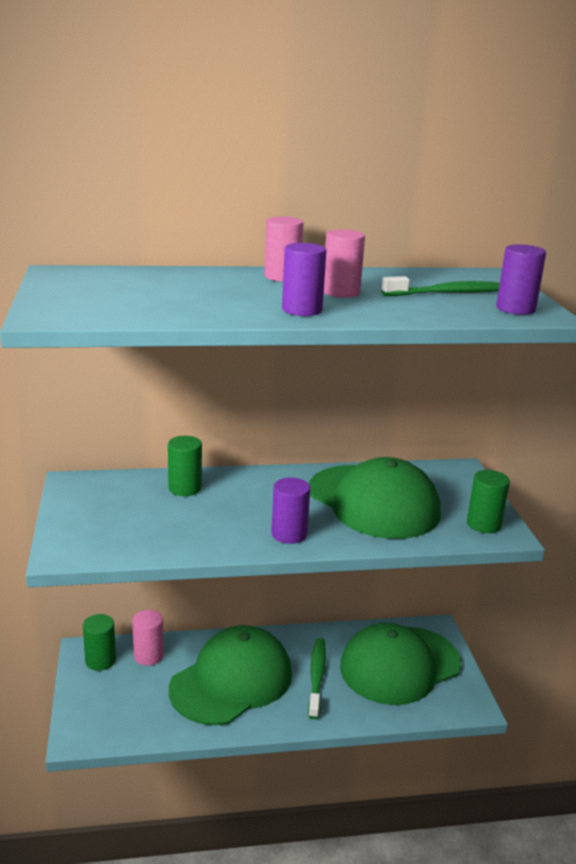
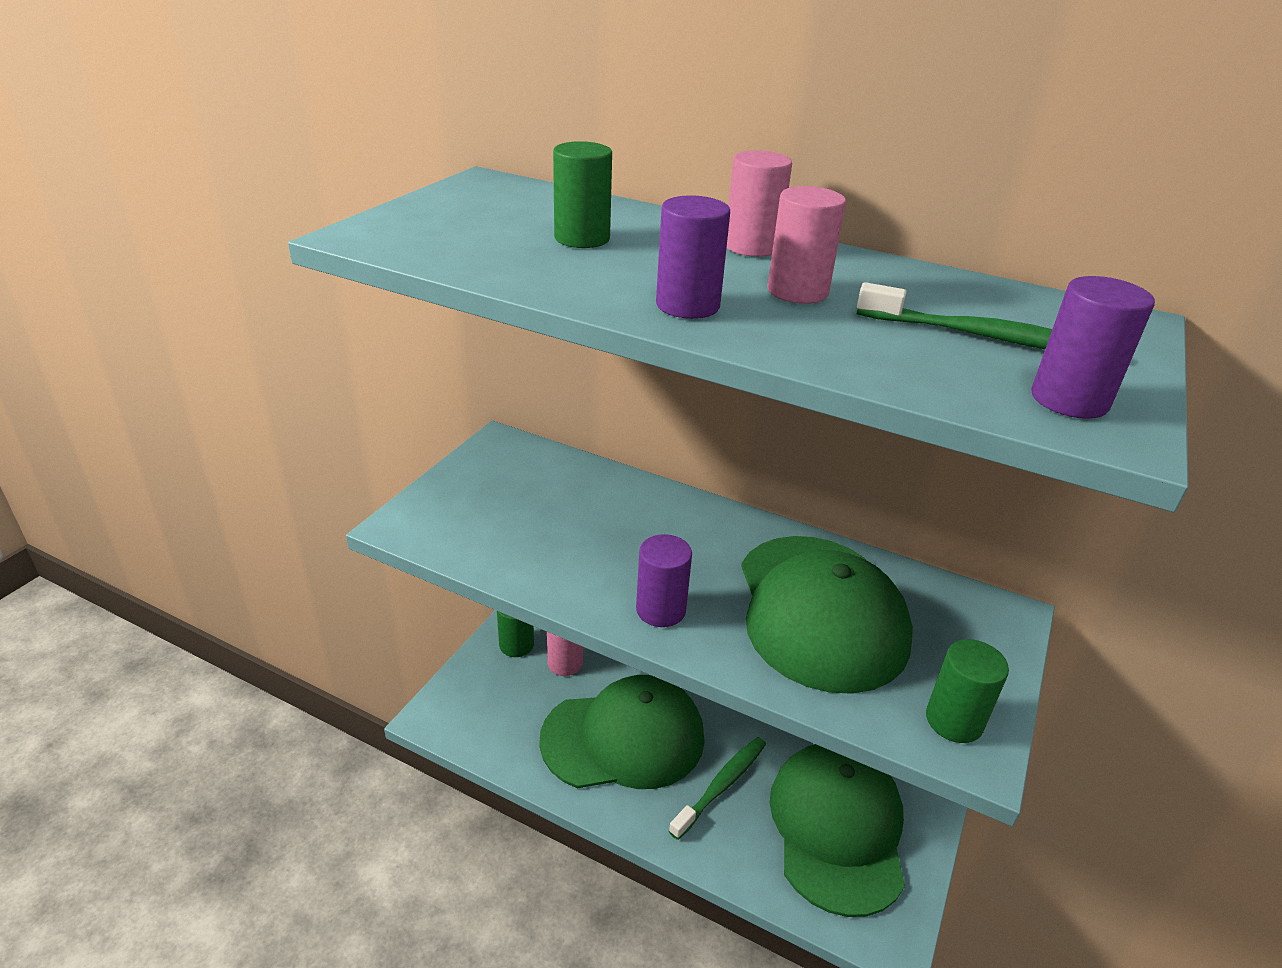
camera: 35 degrees right, 10 degrees up
green cylinder [168,436,202,496] -> green cylinder moved to [553,141,612,248]
green cap [340,623,461,705] -> green cap turned 90 degrees clockwise [770,744,905,917]

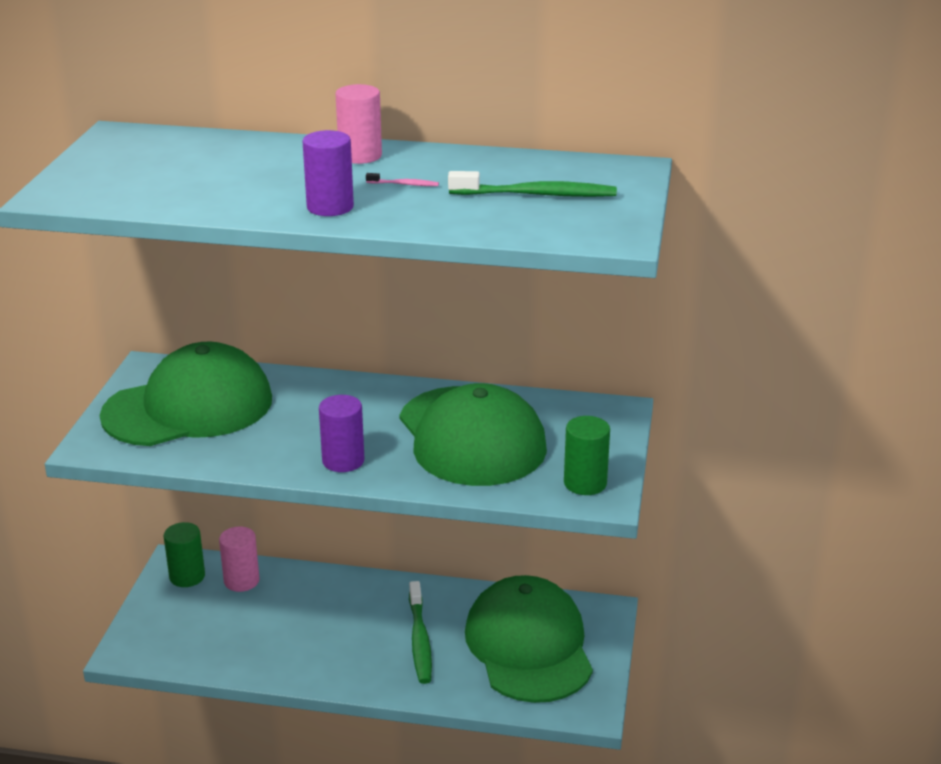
camera: 15 degrees left, 5 degrees down
green cap [539,675,704,789] -> green cap moved to [100,341,272,446]
green cylinder [553,141,612,248] -> none
green toothbrush [669,737,766,840] -> green toothbrush turned 150 degrees clockwise [409,581,432,684]
pink cylinder [767,186,846,304] -> pink toothbrush [366,173,439,186]
purple cylinder [1031,276,1155,419] -> none

